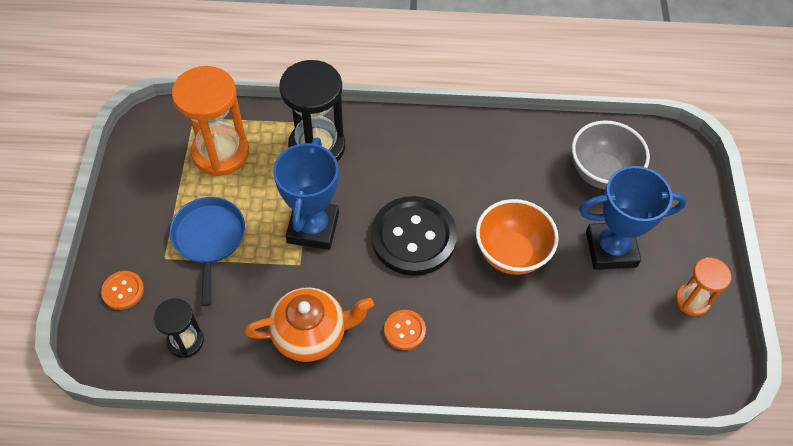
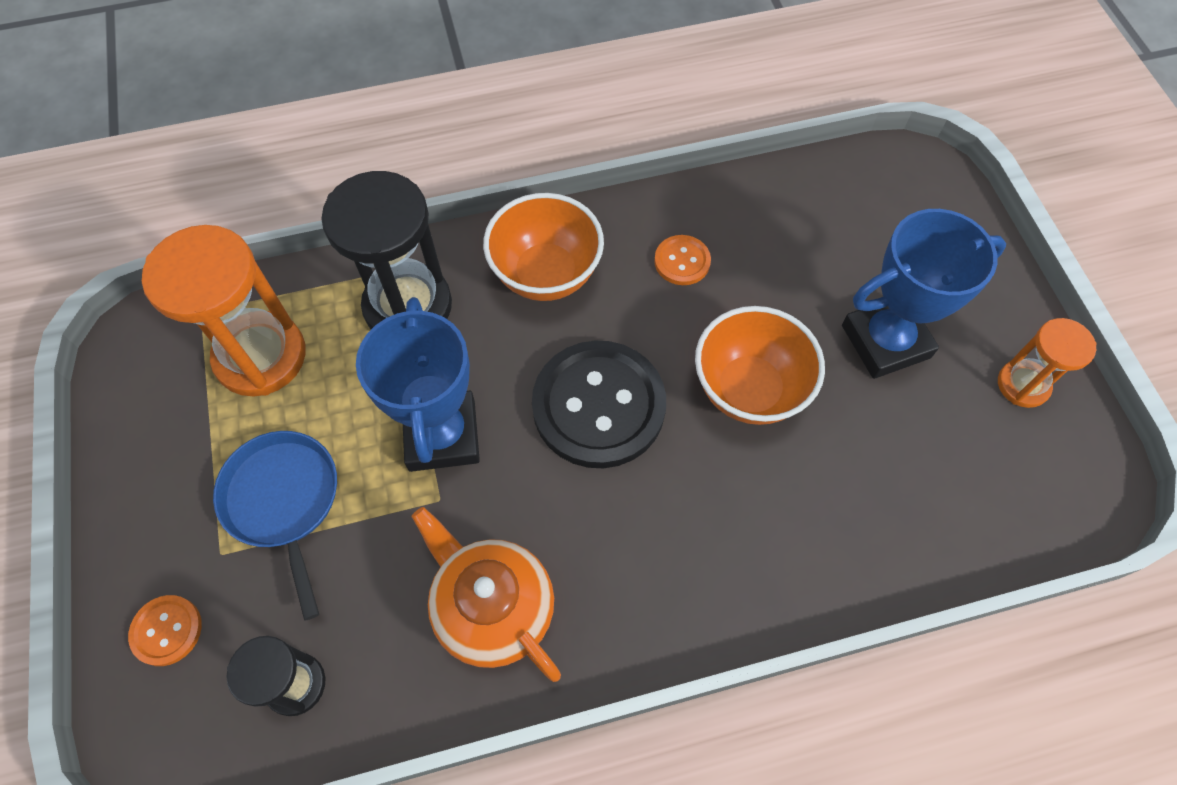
camera: 15 degrees left, 5 degrees up
orange teapot [244,287,374,362] -> orange teapot turned 105 degrees counterclockwise [412,507,561,682]
orange button [384,310,426,350] -> orange button moved to [654,235,711,285]
grey bowl [572,120,650,190] -> none
none -> orange bowl [483,193,604,301]

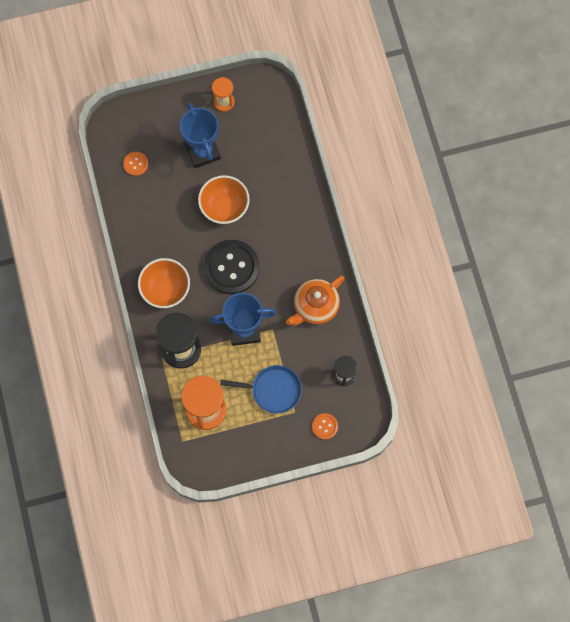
camera: 90 degrees left, 10 degrees up
blue pan [213,431,337,620] -> blue pan turned 150 degrees counterclockwise [220,365,302,414]
orange button [654,235,711,285] -> orange button moved to [123,152,148,176]

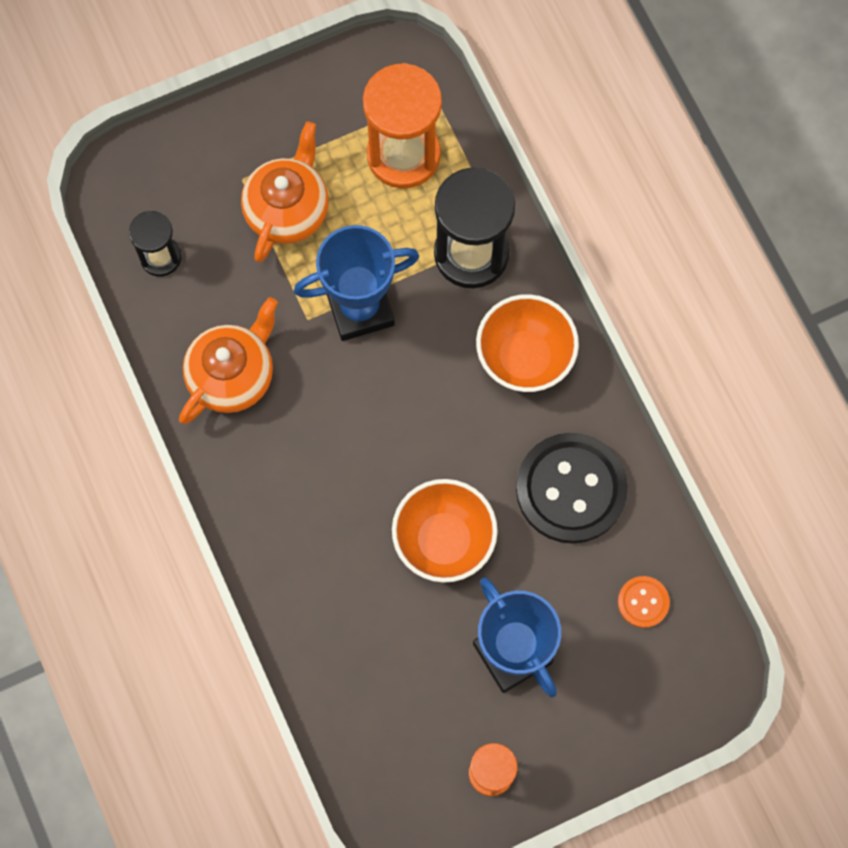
camera: 170 degrees right, 0 degrees up
black button [204,240,259,295] -> black button moved to [516,433,628,544]
blue pan [220,365,302,414] -> orange teapot [241,122,329,262]
orange button [312,413,338,440] -> none

